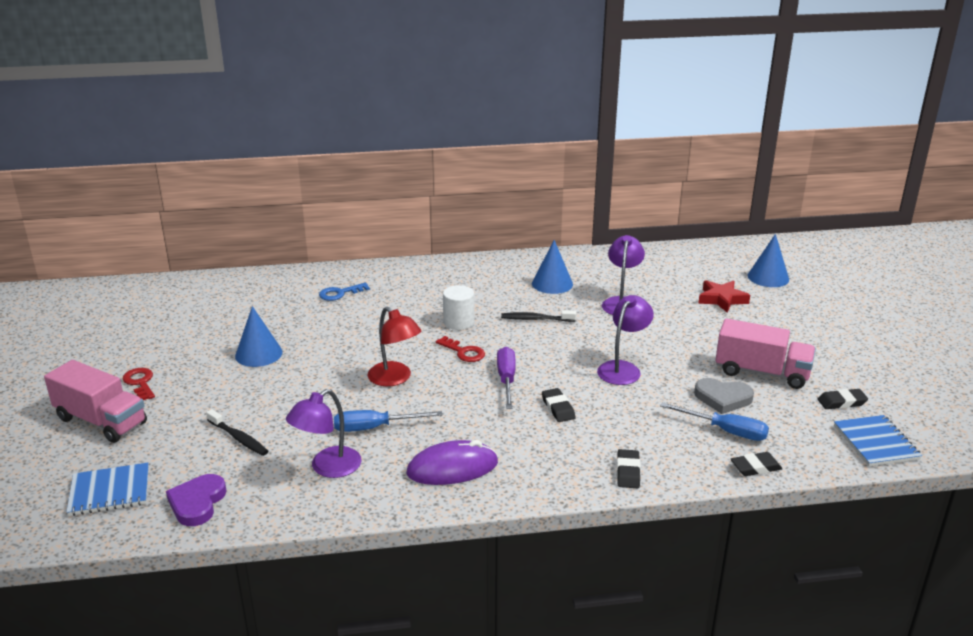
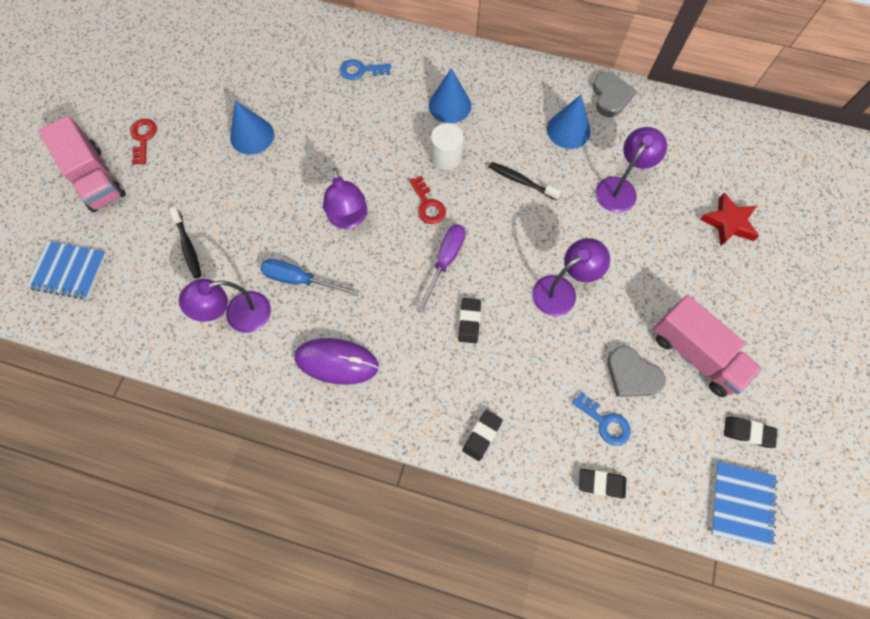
camera: 25 degrees right, 40 degrees up
purple heart [166,474,226,526] -> none
red lamp [368,307,421,386] -> purple lamp [323,168,367,229]
blue screwdriver [660,402,769,441] -> blue key [572,391,631,446]
blue cone [748,234,789,287] -> blue cone moved to [429,68,471,123]
none -> grey heart [593,72,637,117]

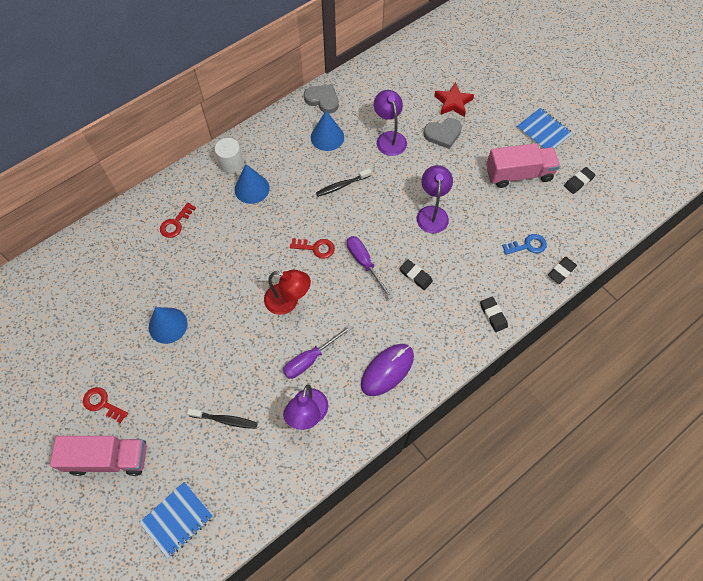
camera: 55 degrees left, 5 degrees down
blue screwdriver [261,259,359,296] -> purple screwdriver [283,325,352,379]
purple lamp [323,168,367,229] -> red lamp [264,270,311,315]
blue key [340,59,391,80] -> red key [160,202,196,238]
white cylinder [431,123,464,171] -> white cylinder moved to [215,138,244,174]
grey heart [607,346,665,397] -> grey heart moved to [423,118,462,149]
blue notebook [711,462,778,550] -> blue notebook moved to [517,108,573,149]

